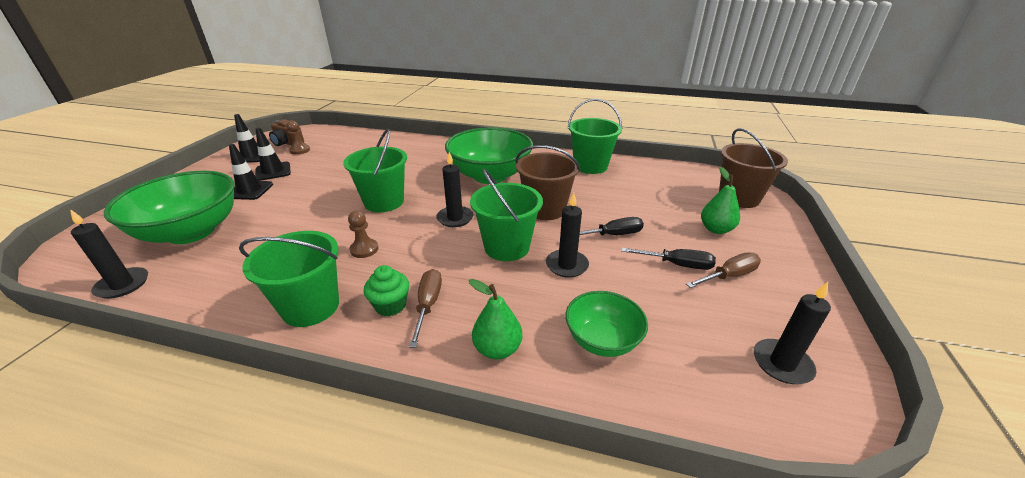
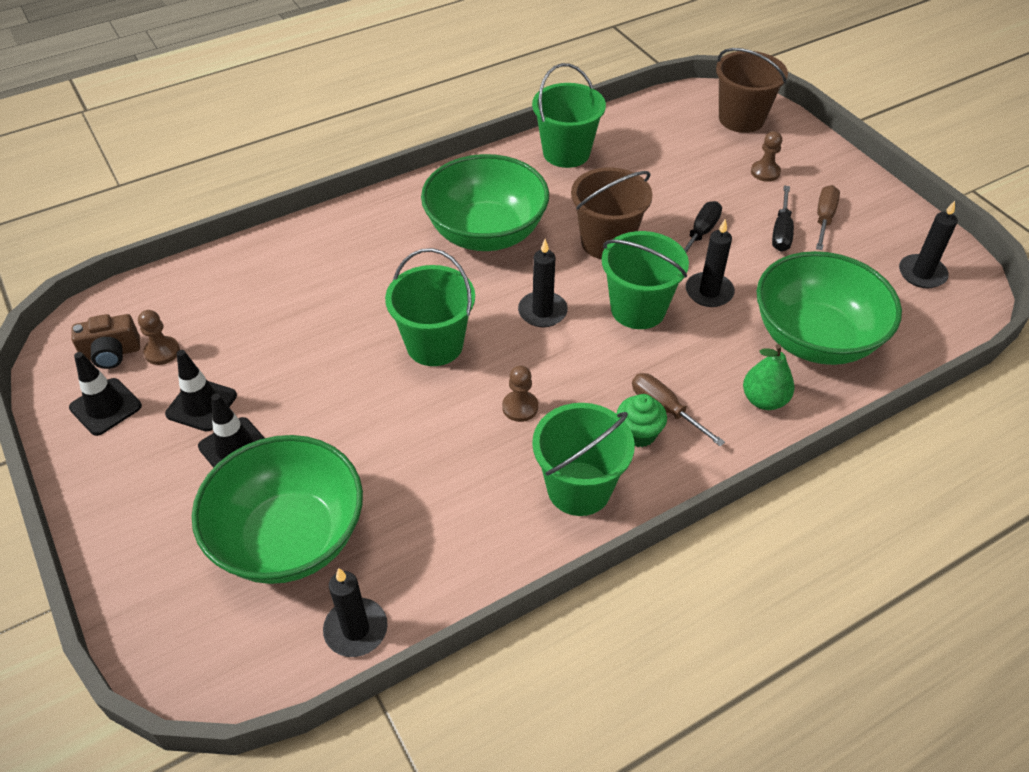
camera: 45 degrees left, 15 degrees up
green bowl [566,291,648,357] -> green bowl [757,251,902,365], size x1.81
black screwdriver [621,248,716,270] -> black screwdriver turned 135 degrees clockwise [772,186,794,252]
green pear [701,167,740,234] -> brown pawn [751,131,782,182]

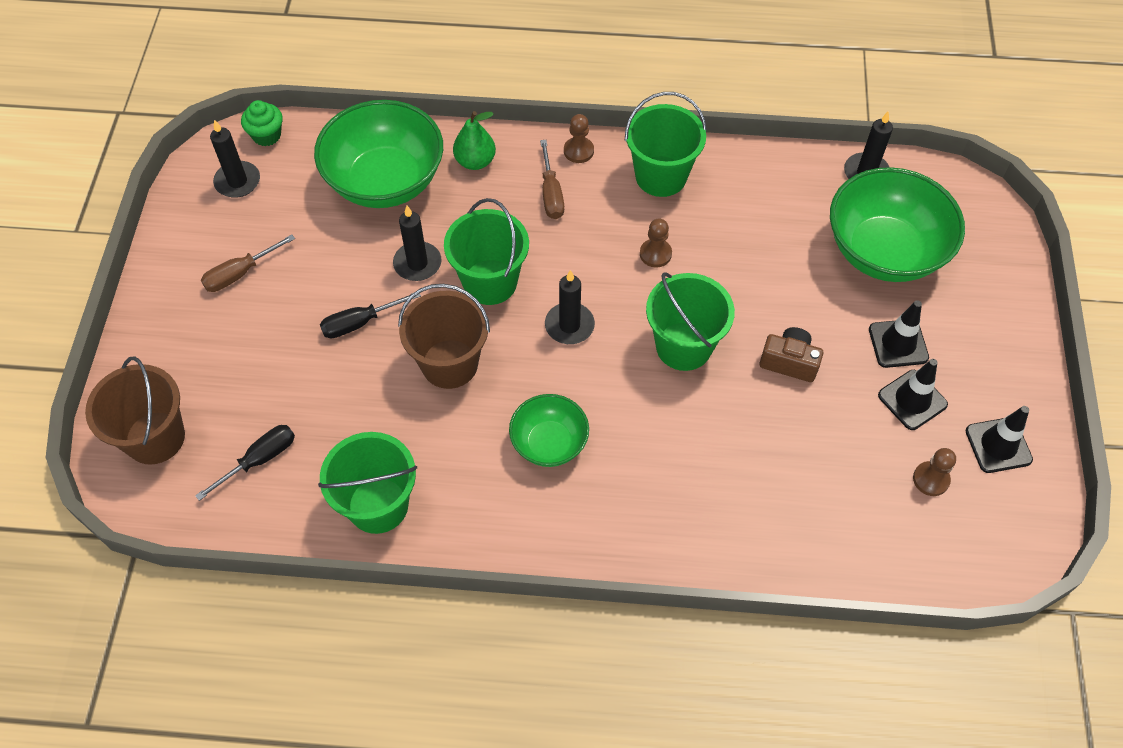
camera: 145 degrees left, 10 degrees up
brown camera [71,314,140,369] -> brown camera moved to [759,327,823,382]
green bowl [421,154,549,251] -> green bowl [509,394,589,467], size x0.55
green cupcake [617,394,667,447] -> green cupcake moved to [241,100,283,146]
brown pawn [751,131,782,182] -> brown pawn moved to [564,114,594,163]
black screwdriver [772,186,794,252] -> black screwdriver moved to [195,425,295,501]

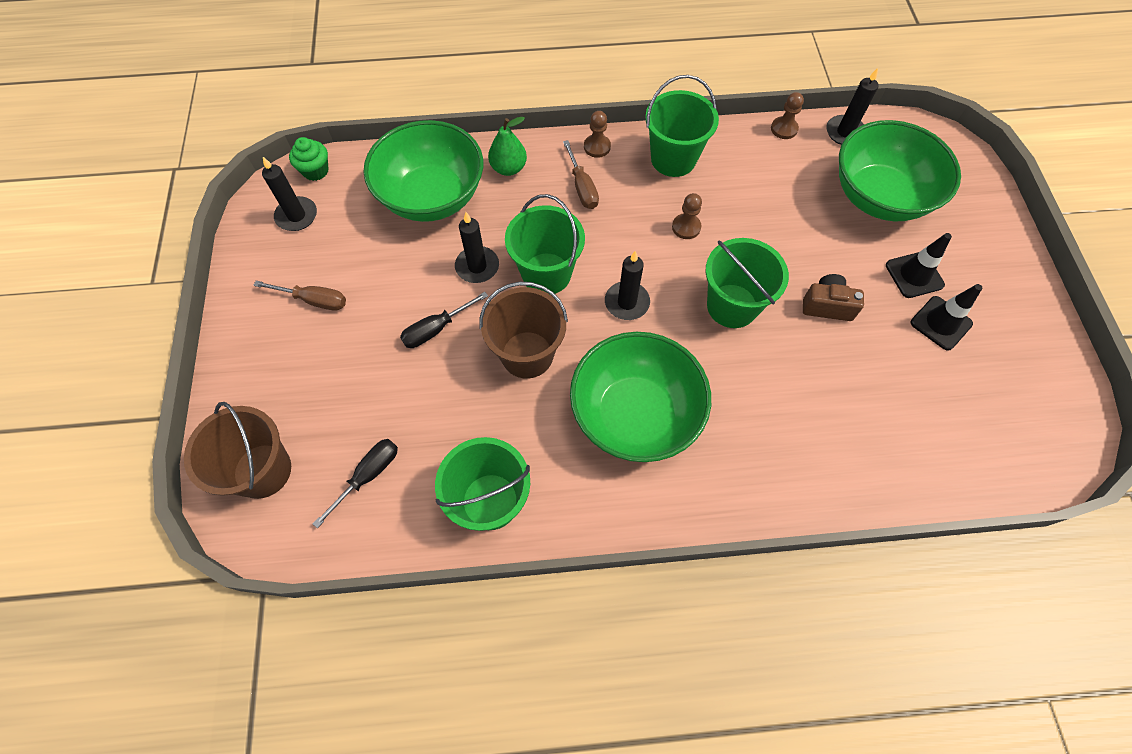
camera: 10 degrees left, 5 degrees up
brown screwdriver [201,234,295,292] -> brown screwdriver turned 120 degrees counterclockwise [253,281,346,311]
green bowl [509,394,589,467] -> green bowl [570,332,711,462], size x1.81
brown pawn [913,448,956,496] -> brown pawn moved to [771,92,804,139]
black traffic cone [965,406,1033,473] -> none

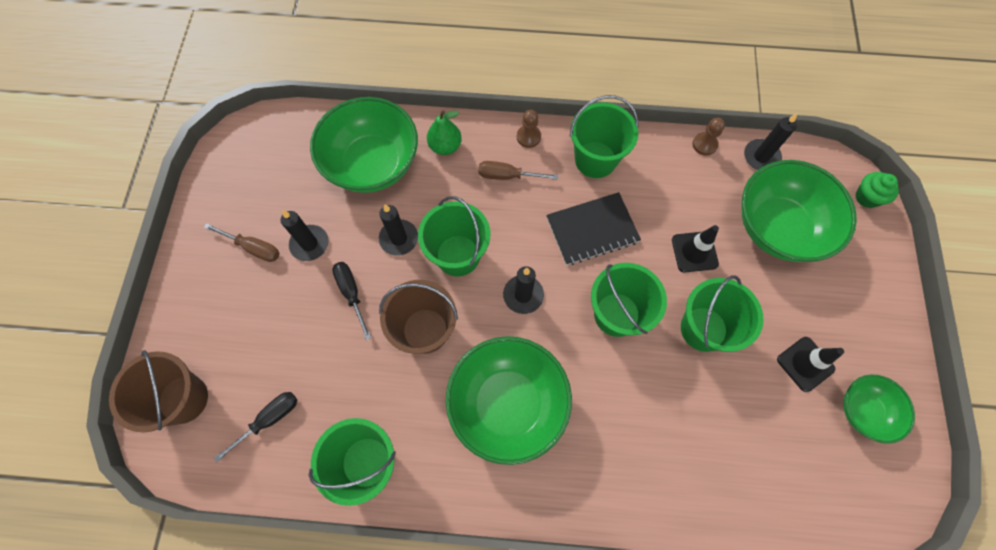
camera: 10 degrees right, 5 degrees up
black candle [262,157,317,231] -> black candle moved to [281,210,329,261]
green cupcake [289,137,329,181] -> green cupcake moved to [855,172,899,208]
black screwdriver [400,292,488,348] -> black screwdriver turned 90 degrees clockwise [332,262,371,340]
brown screwdriver [563,140,599,209] -> brown screwdriver turned 105 degrees clockwise [478,161,558,180]
brown pawn [672,193,702,239] -> black notebook [546,192,641,265]
brown camera [803,274,864,321] -> green bucket [681,276,764,352]
black traffic cone [886,233,952,298] -> black traffic cone moved to [672,225,719,272]
none -> green bowl [843,375,915,444]

